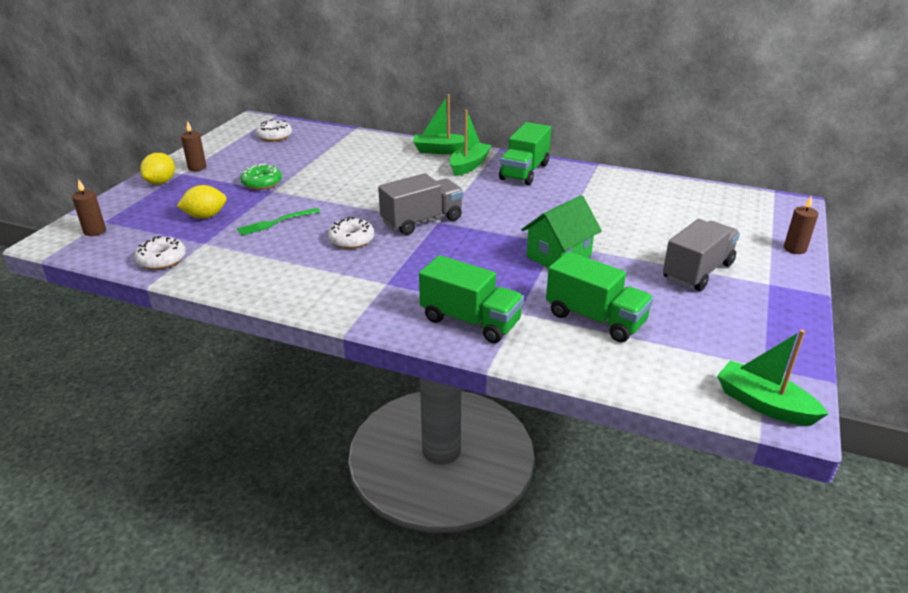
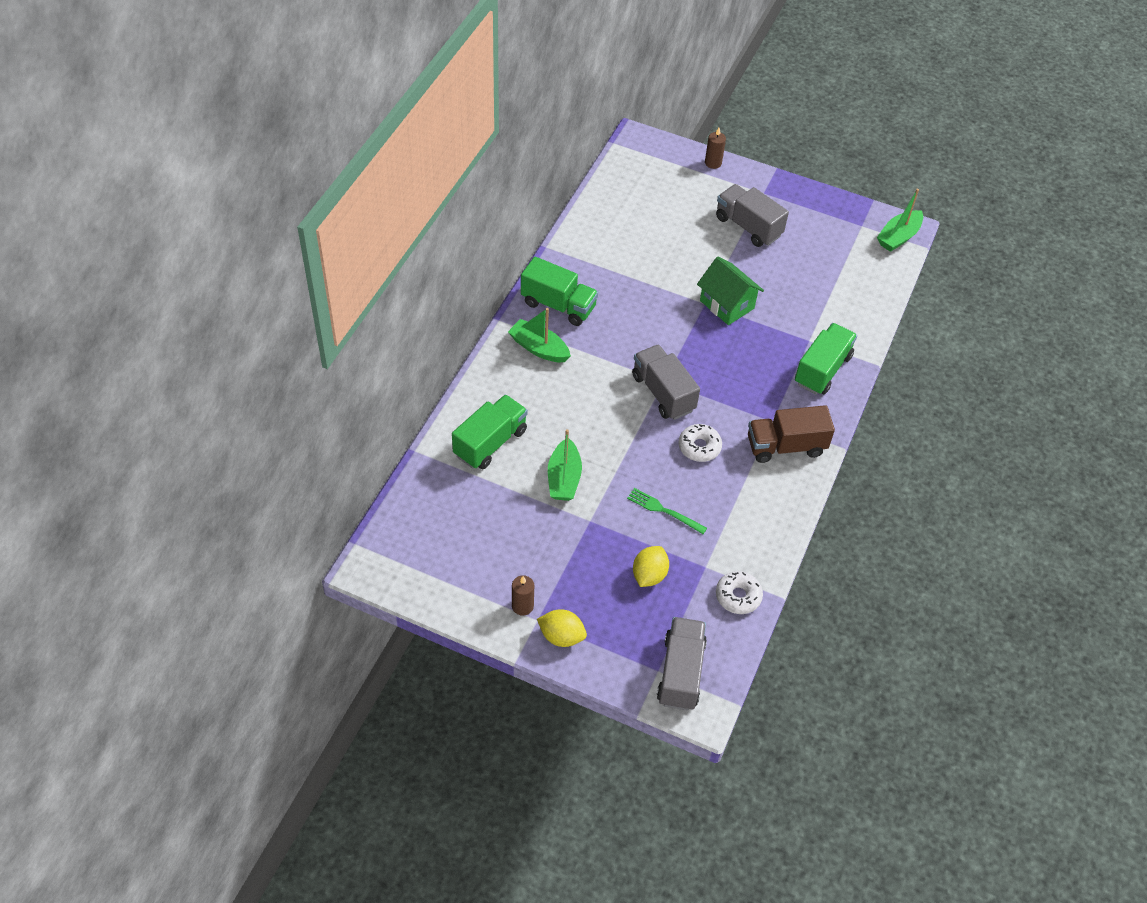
camera: 90 degrees left, 20 degrees up
brown candle [72,179,106,236] -> grey truck [657,617,707,711]
yellow lemon [177,185,227,219] -> yellow lemon turned 45 degrees clockwise [633,546,669,587]
green fork [237,208,320,235] -> green fork turned 150 degrees clockwise [627,488,707,534]
green donut [240,163,282,190] -> none
white donut [256,120,292,142] -> none
green boat [413,94,465,154] -> green boat moved to [548,429,582,501]
green truck [546,252,654,342] -> green truck moved to [452,394,528,469]
none -> brown truck [748,405,835,463]

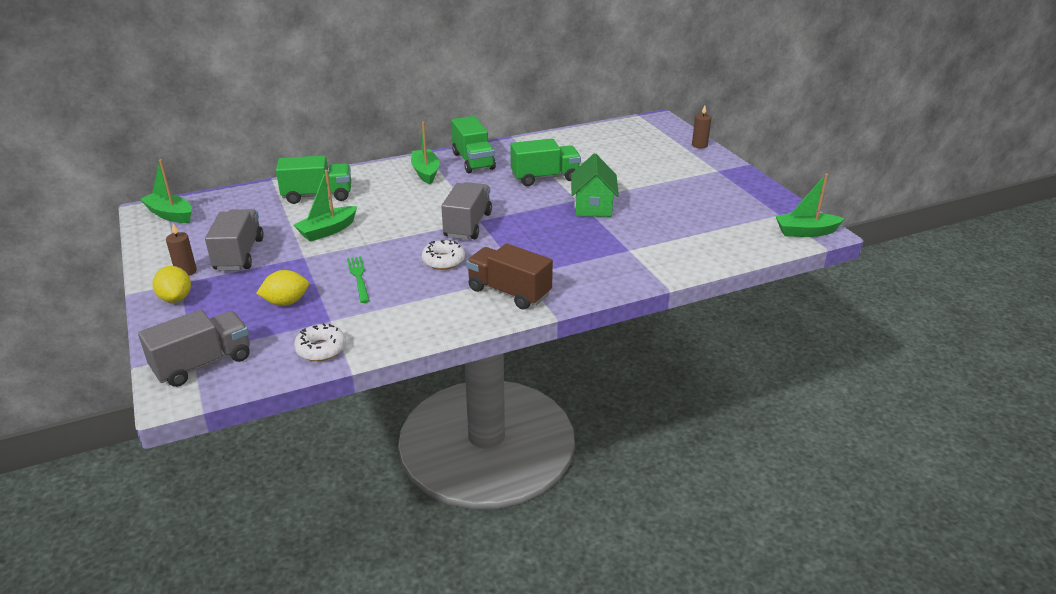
camera: 45 degrees right, 20 degrees down
grey truck [716,184,789,247] -> grey truck moved to [205,209,264,271]
green truck [795,323,857,395] -> green truck moved to [510,139,581,186]
none -> green boat [140,159,192,223]

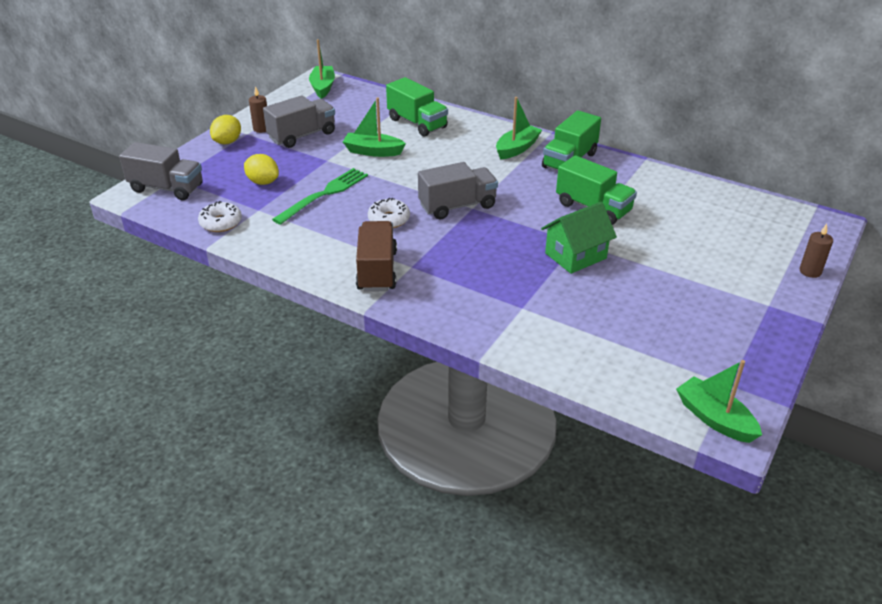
camera: 55 degrees right, 5 degrees up
green fork [347,256,370,303] -> green fork [272,168,368,225], size x1.55

